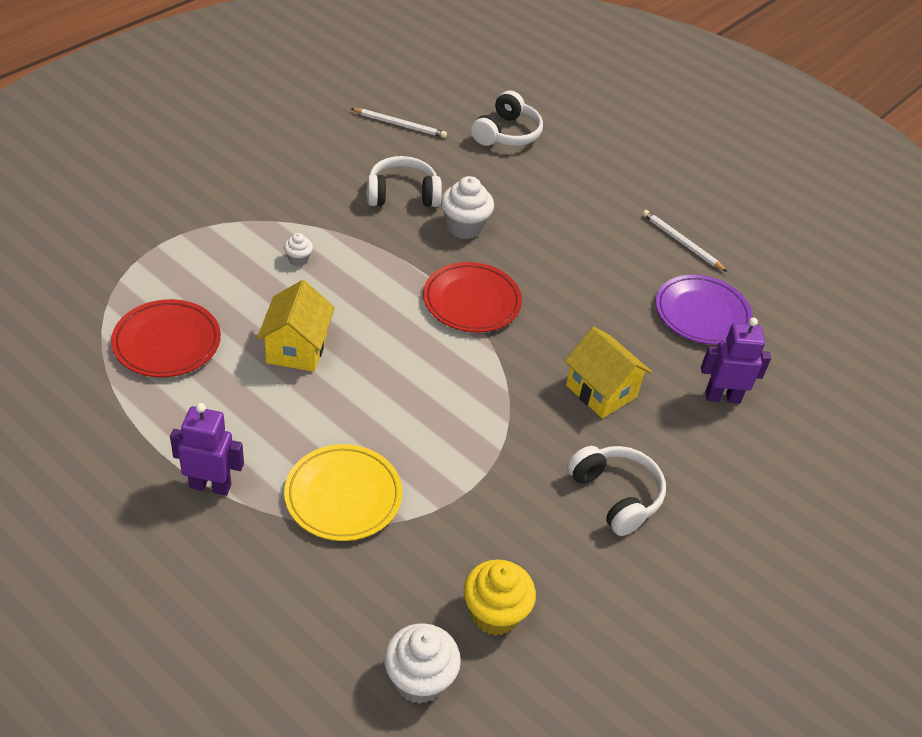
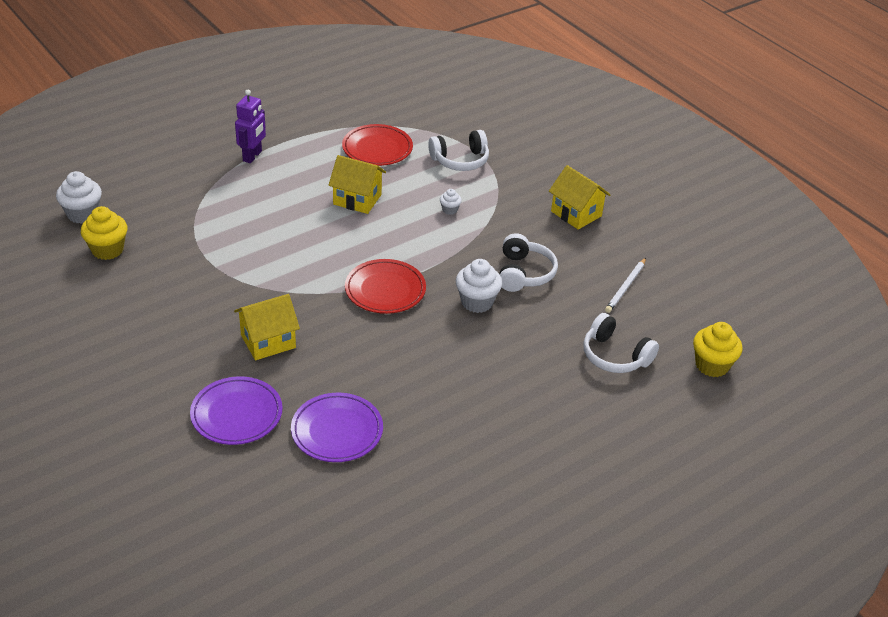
camera: 105 degrees right, 5 degrees down
yellow plate [284,444,402,541] -> none
white headphones [567,446,666,536] -> white headphones moved to [428,130,489,171]
white pencil [642,210,727,272] -> none
purple robot [701,318,771,404] -> purple plate [190,376,283,445]
none -> yellow house [549,165,611,230]
none -> yellow cupcake [693,322,742,377]

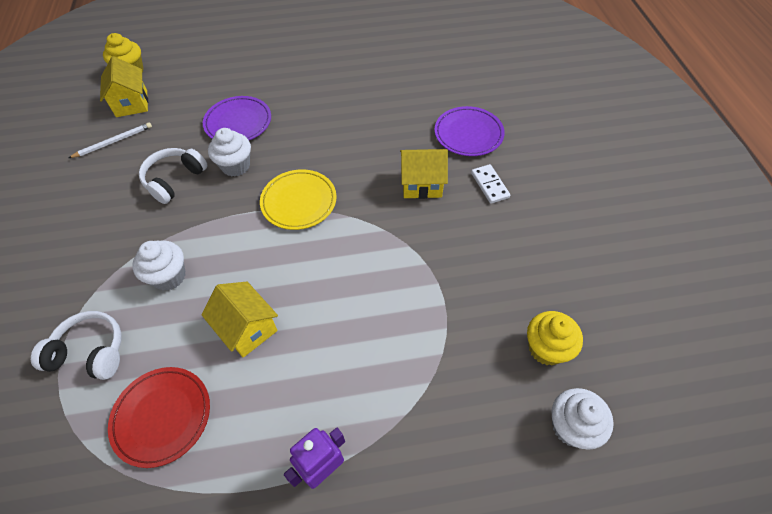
camera: 150 degrees left, 15 degrees up
purple plate [291,393,383,462] -> purple plate moved to [203,96,271,140]
red plate [345,259,426,314] -> yellow plate [260,169,337,230]
white cupcake [440,189,462,215] -> white cupcake [132,240,186,291], size x1.93
yellow house [549,165,611,230] -> yellow house moved to [100,56,148,117]
white headphones [583,313,659,373] -> none
none -> white domino [471,164,510,204]

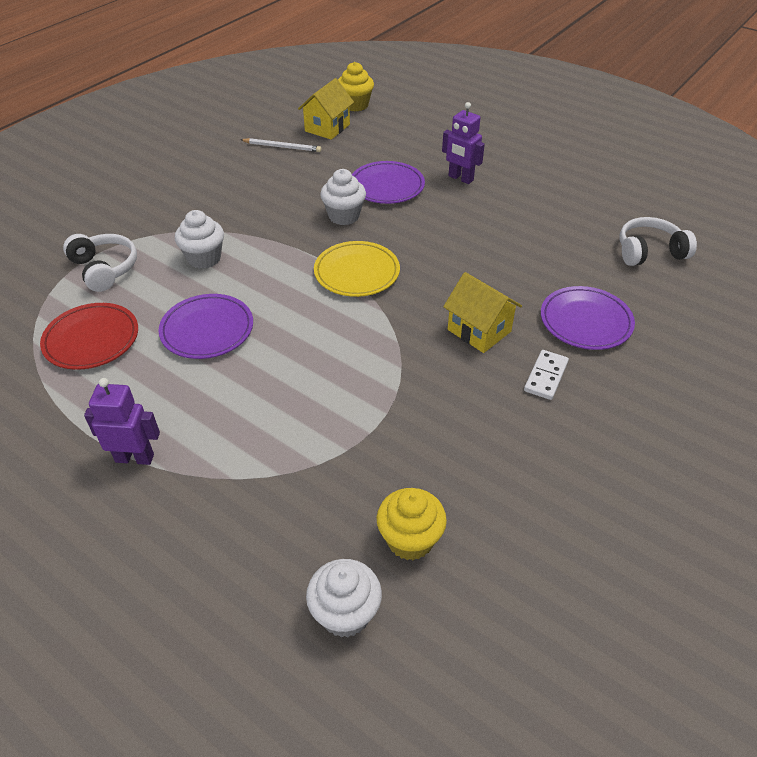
camera: 45 degrees right, 10 degrees down
white headphones [139,148,207,204] -> white headphones moved to [620,217,697,266]
yellow house [201,282,278,358] -> purple plate [159,294,253,359]
none -> purple robot [442,102,485,184]

